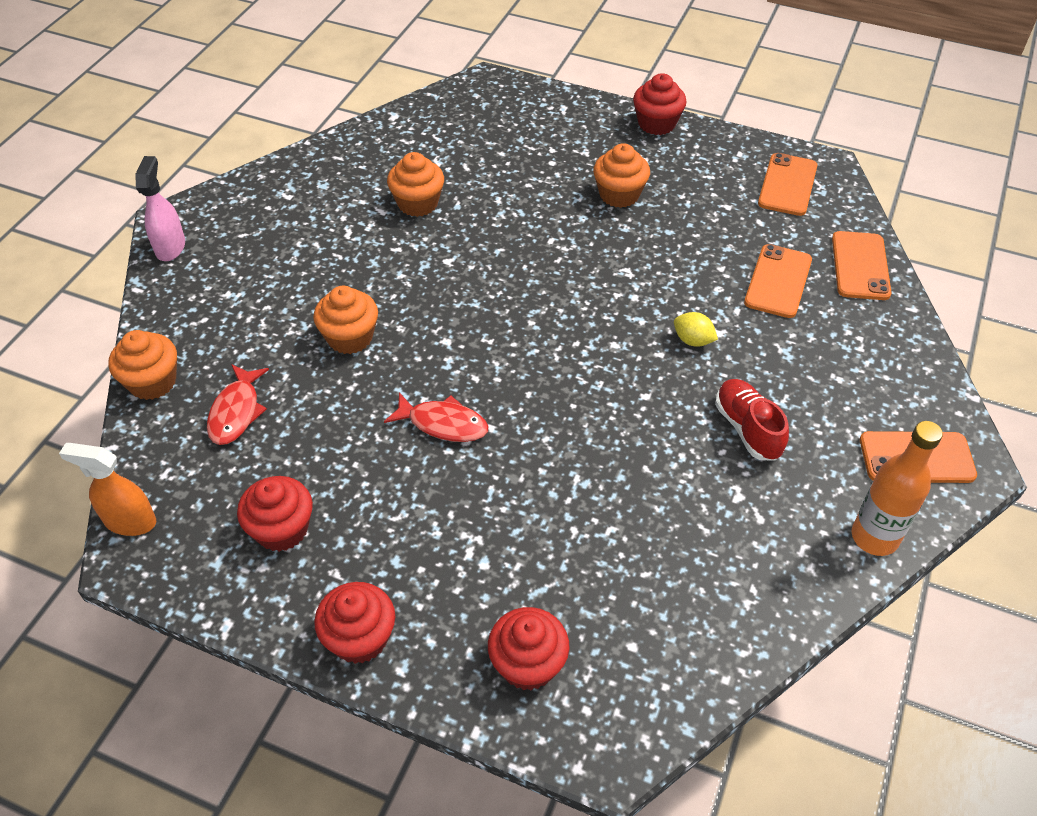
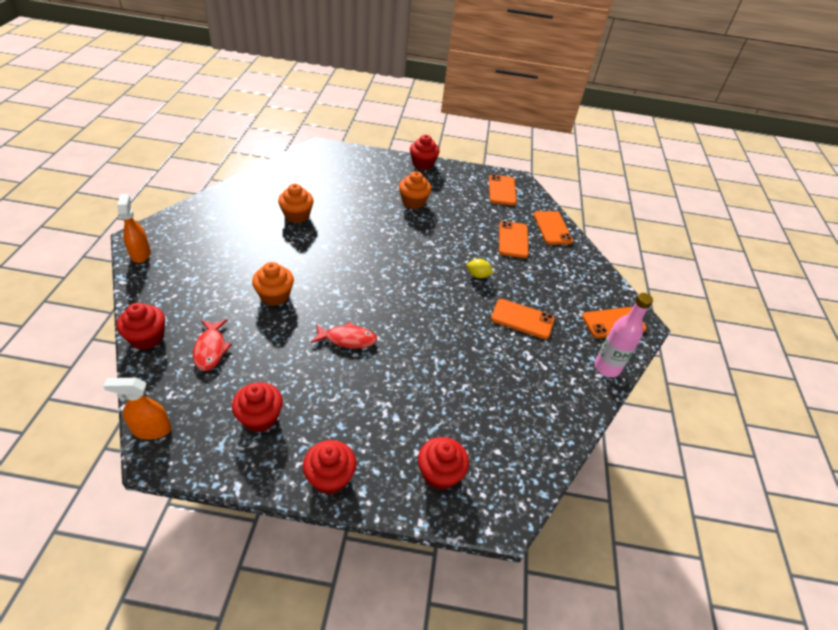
camera: 20 degrees left, 5 degrees down
orange cupcake [108,330,177,400] -> red cupcake [117,303,165,350]
pink spray bottle [135,156,185,261] -> orange spray bottle [117,194,151,263]
red shoe [715,379,789,461] -> orange phone [491,299,555,339]
orange bottle [852,421,943,556] -> pink bottle [595,293,653,377]

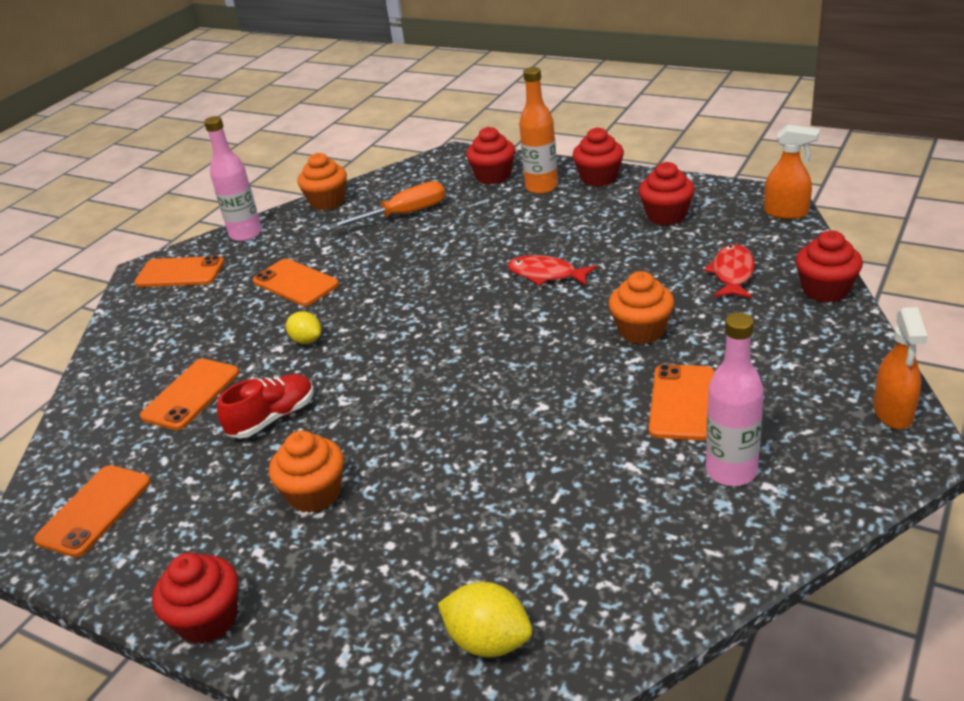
camera: 150 degrees left, 10 degrees down
orange cupcake [278,184,314,223] -> orange cupcake moved to [297,153,347,210]
orange phone [534,211,573,245] -> orange phone moved to [649,364,715,441]
none -> red shoe [217,374,314,439]
none -> orange screwdriver [330,181,445,229]
none -> yellow lemon [438,582,532,657]
none -> orange bottle [519,67,558,194]
none -> pink bottle [706,313,764,486]

